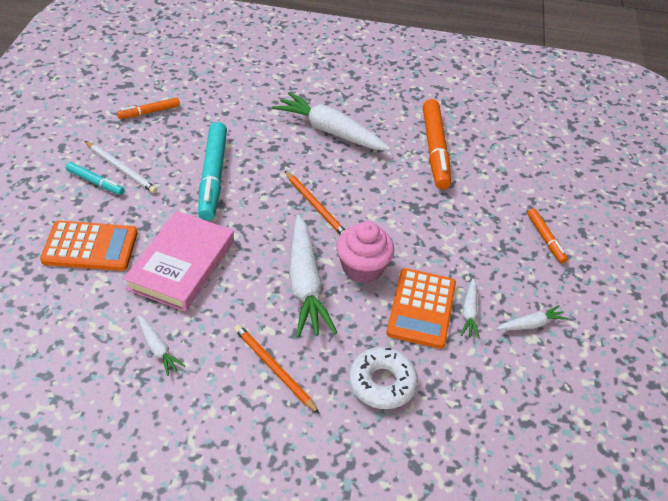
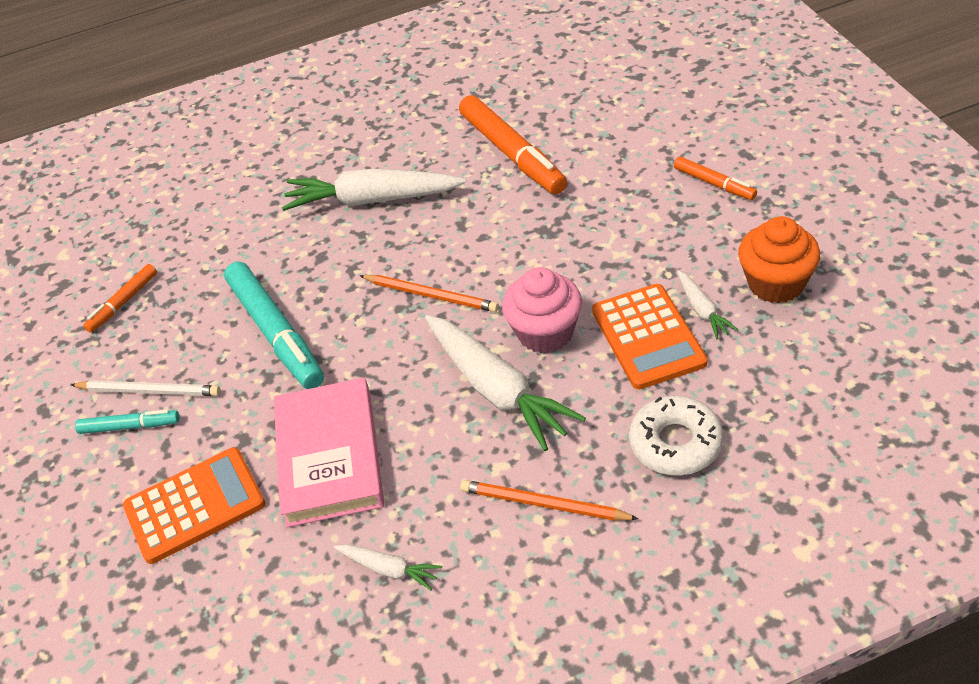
camera: 20 degrees left, 0 degrees up
white carrot [497,305,568,330] -> orange cupcake [738,216,820,303]

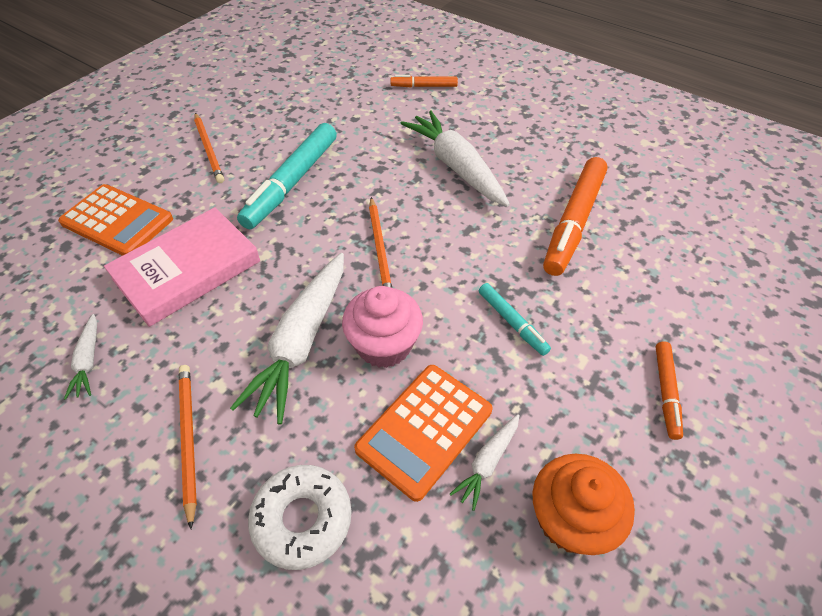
camera: 50 degrees right, 5 degrees up
white pencil [71,380,220,396] -> orange pencil [194,113,224,183]
turquoise marker [75,410,180,434] -> turquoise marker moved to [479,283,551,356]
orange marker [83,264,157,333] -> orange marker moved to [390,75,458,87]

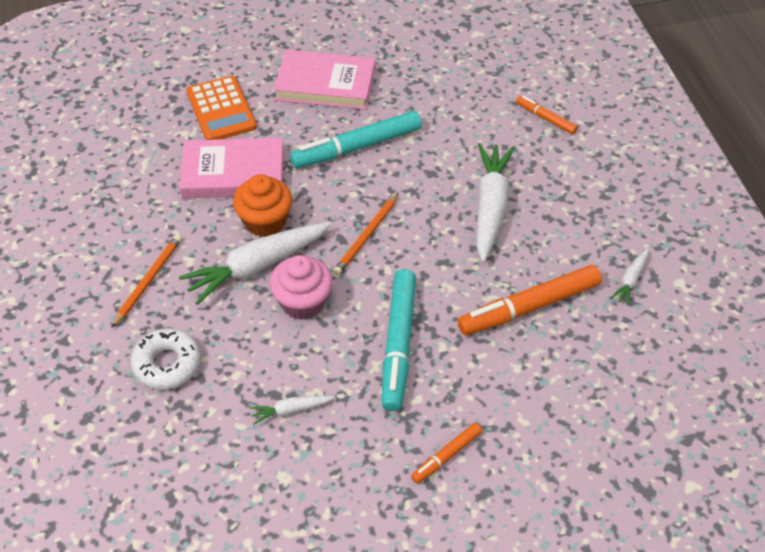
camera: 40 degrees right, 0 degrees up
white carrot [64,314,97,400] -> white carrot moved to [610,248,648,306]
orange pencil [194,113,224,183] -> pink book [274,50,375,110]
orange calculator [354,365,492,502] -> none
turquoise marker [479,283,551,356] -> turquoise marker [382,269,416,411], size x1.93
orange cupcake [533,454,635,555] -> orange cupcake moved to [233,174,292,237]

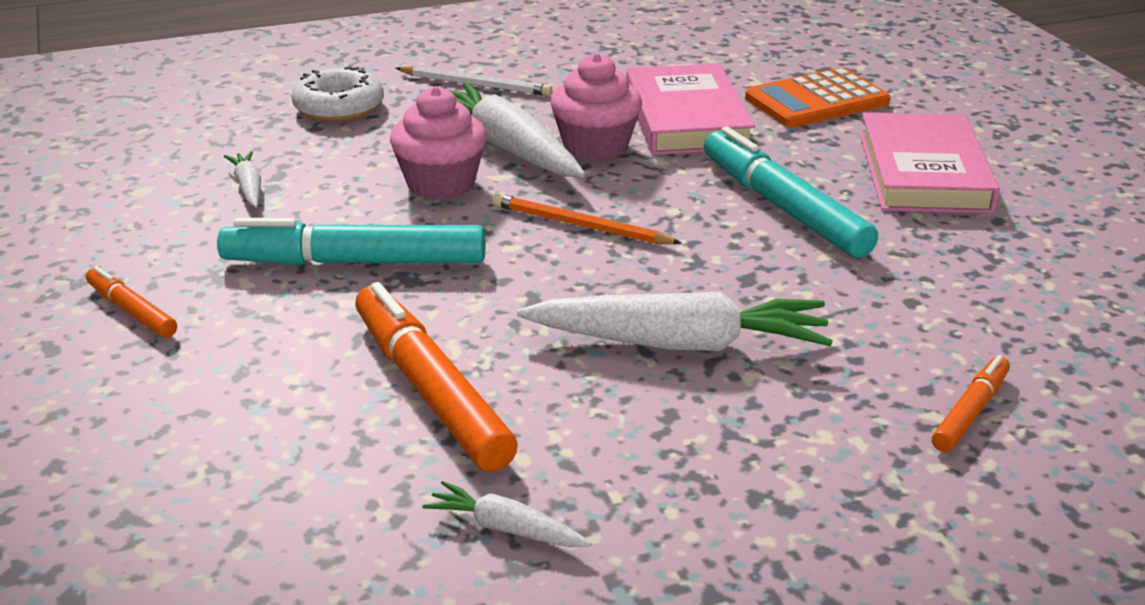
camera: 85 degrees right, 20 degrees down
orange pencil [111,235,182,328] -> white pencil [396,66,552,96]
orange cupcake [233,174,292,237] -> pink cupcake [551,53,642,161]

